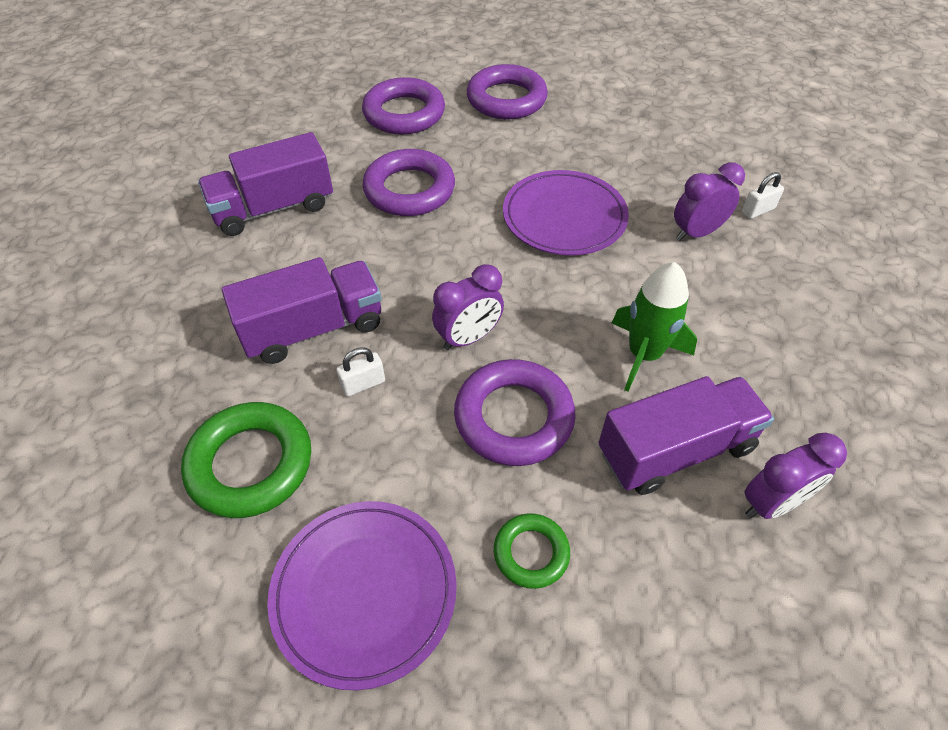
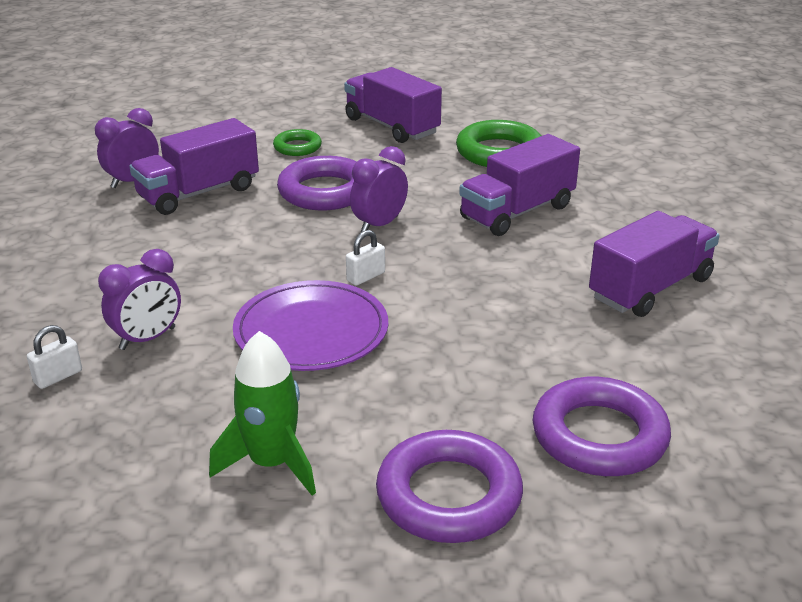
camera: 165 degrees right, 20 degrees down
purple plate [267,501,457,690] -> purple truck [344,67,442,143]
white padlock [336,347,385,397] -> white padlock moved to [346,230,385,286]
purple ring [362,149,455,216] -> none
green rocket [612,262,697,392] -> green rocket moved to [209,331,316,495]

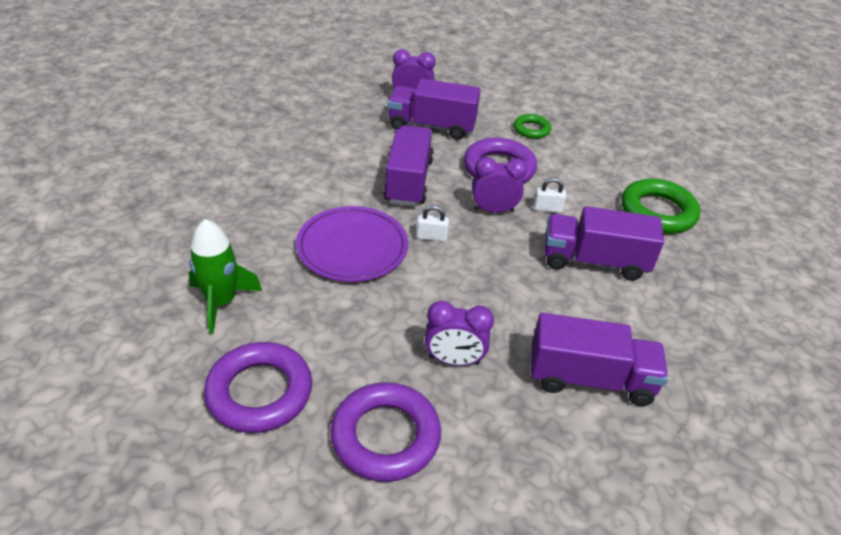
camera: 45 degrees right, 10 degrees up
white padlock [27,325,82,389] -> white padlock moved to [533,178,566,213]
purple clock [98,249,181,350] -> purple clock moved to [425,301,494,366]
purple truck [344,67,442,143] -> purple truck moved to [384,125,434,206]

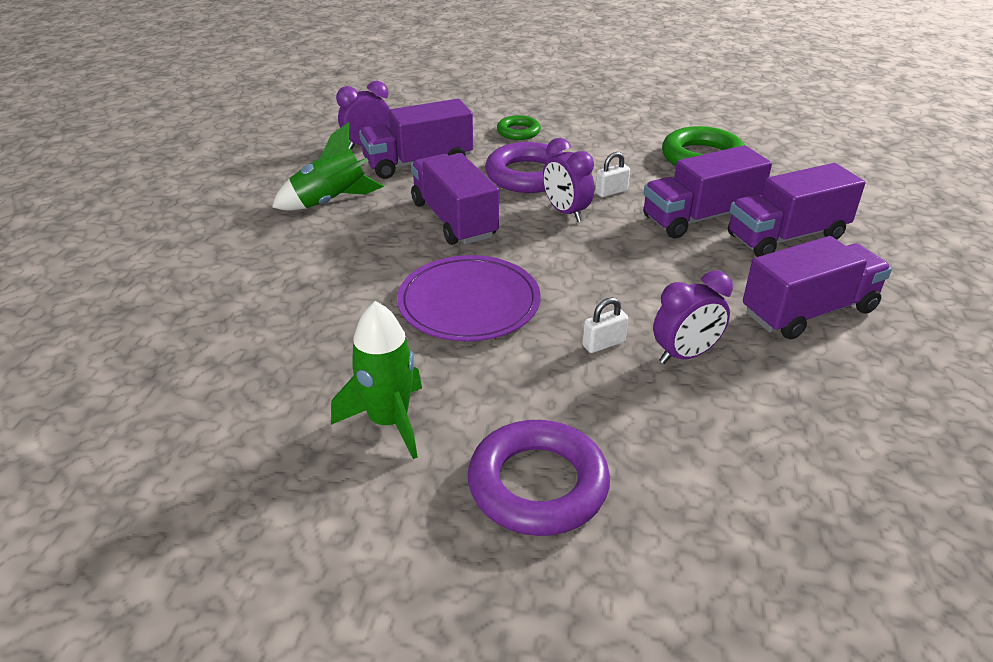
camera: 30 degrees left, 5 degrees down
purple ring [330,382,441,482] -> none
white padlock [416,205,449,242] -> white padlock moved to [582,297,628,353]
purple clock [472,157,527,213] -> purple clock turned 90 degrees counterclockwise [543,138,594,222]
none -> green rocket [272,123,384,211]
none -> purple truck [728,163,865,257]

